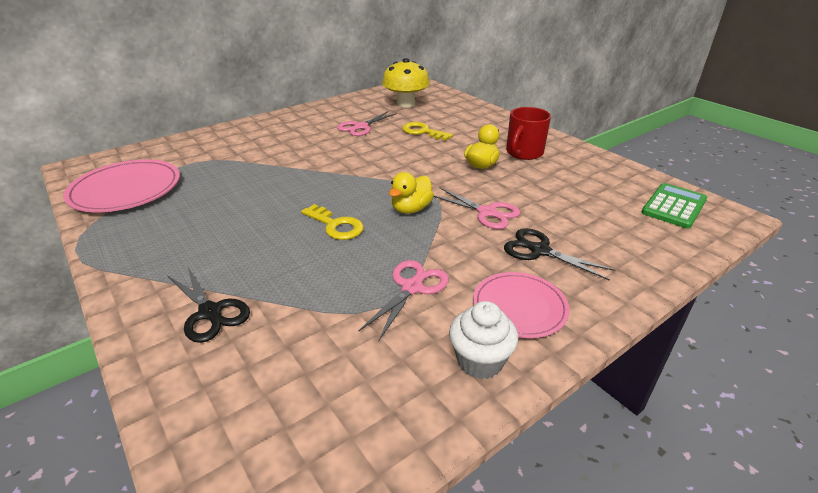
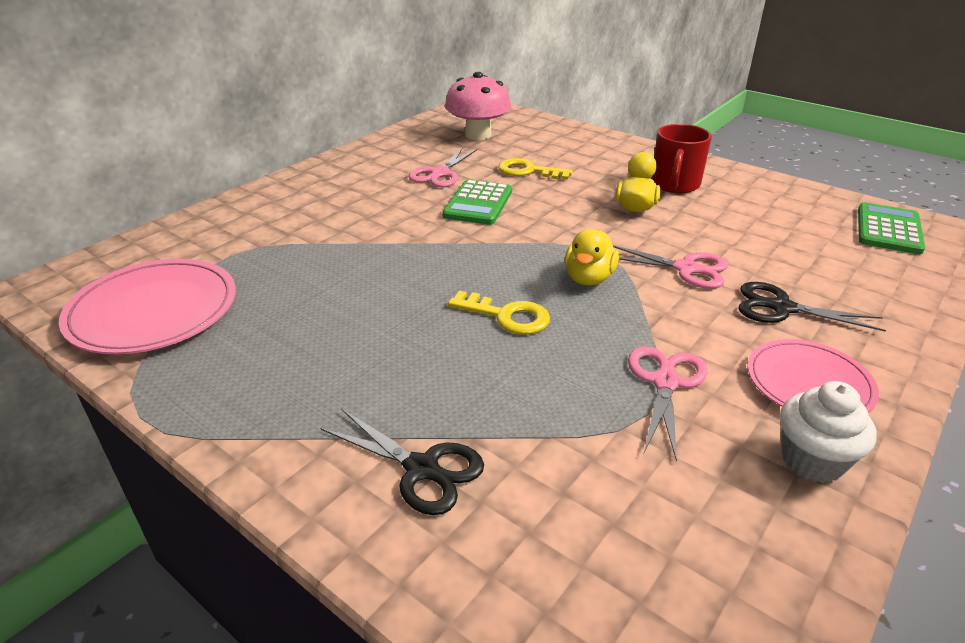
camera: 15 degrees left, 0 degrees up
yellow mushroom [382,58,430,108] -> pink mushroom [445,72,511,140]
none -> green calculator [442,180,512,225]

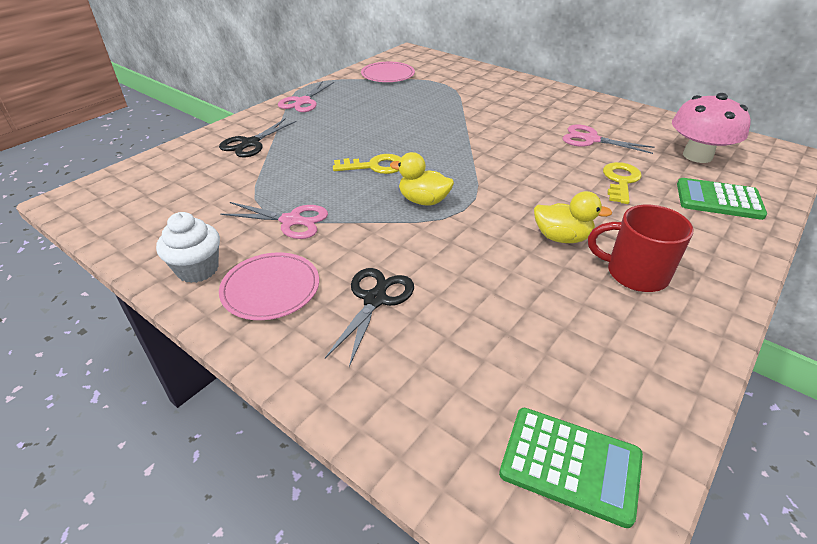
camera: 90 degrees right, 5 degrees up
pink plate [59,259,236,355] -> pink plate [361,62,415,82], size x0.65
green calculator [442,180,512,225] -> green calculator moved to [677,178,767,220]
yellow key [448,291,550,335] -> yellow key turned 120 degrees counterclockwise [333,154,401,174]
pink scissors [613,245,728,289] -> pink scissors moved to [278,81,334,112]

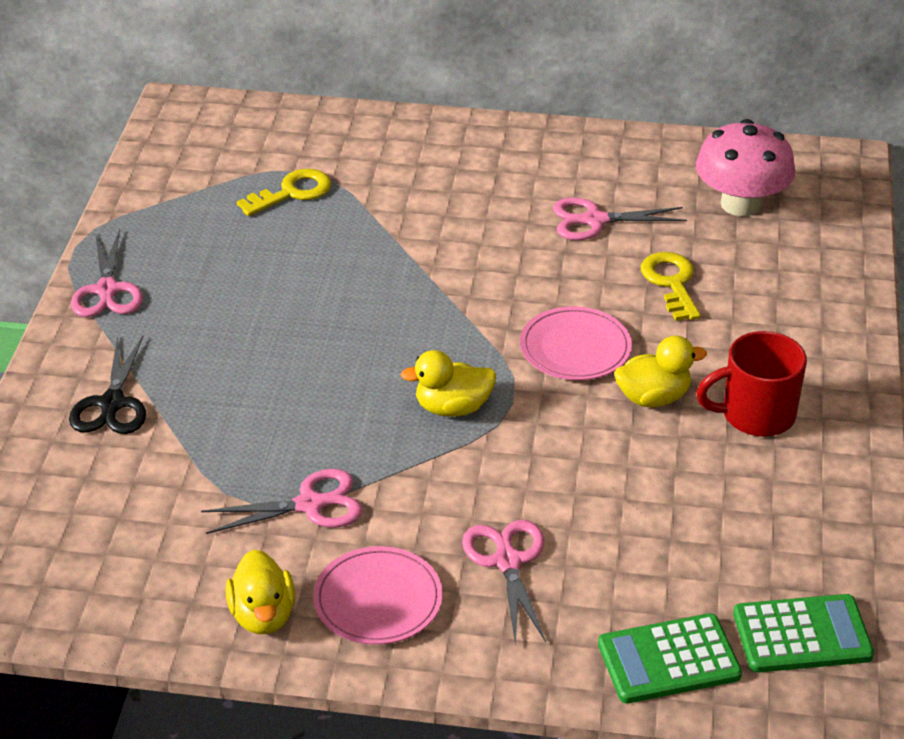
camera: 30 degrees left, 0 degrees up
white cupcake [156,212,220,283] -> yellow duck [226,549,295,634]
black scissors [325,268,414,367] -> pink scissors [462,520,546,644]
yellow key [333,154,401,174] -> yellow key moved to [237,169,331,216]
pink plate [361,62,415,82] -> pink plate moved to [520,306,632,380]
green calculator [677,178,767,220] -> green calculator moved to [598,613,742,703]

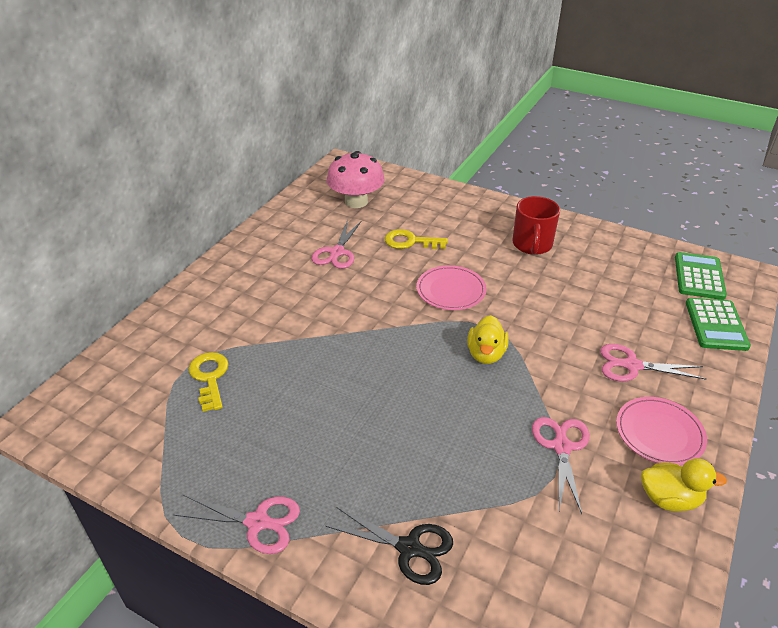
camera: 70 degrees left, 0 degrees up
yellow duck [614,336,707,407] -> none

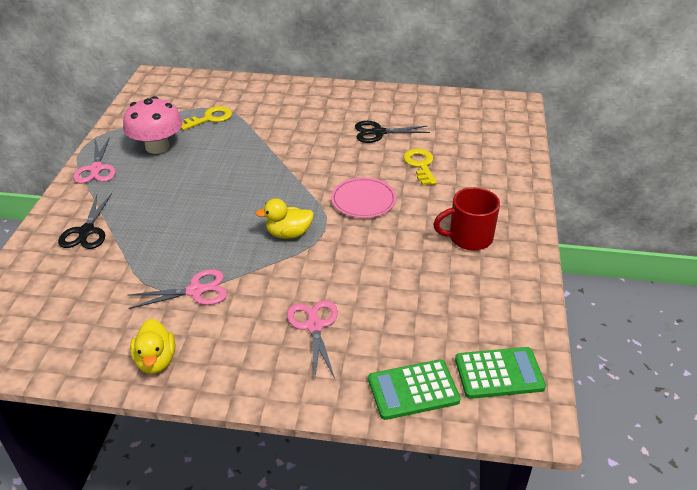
camera: 70 degrees right, 0 degrees up
pink scissors [312,220,362,269] -> black scissors [355,121,430,143]
pink mushroom [327,151,384,208] -> pink mushroom moved to [123,96,183,154]
pink plate [616,397,707,466] -> none

